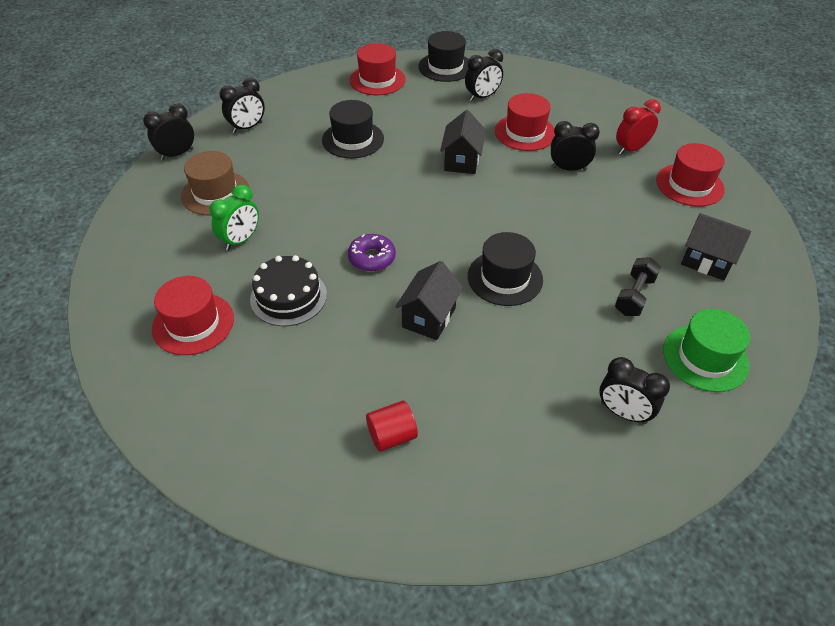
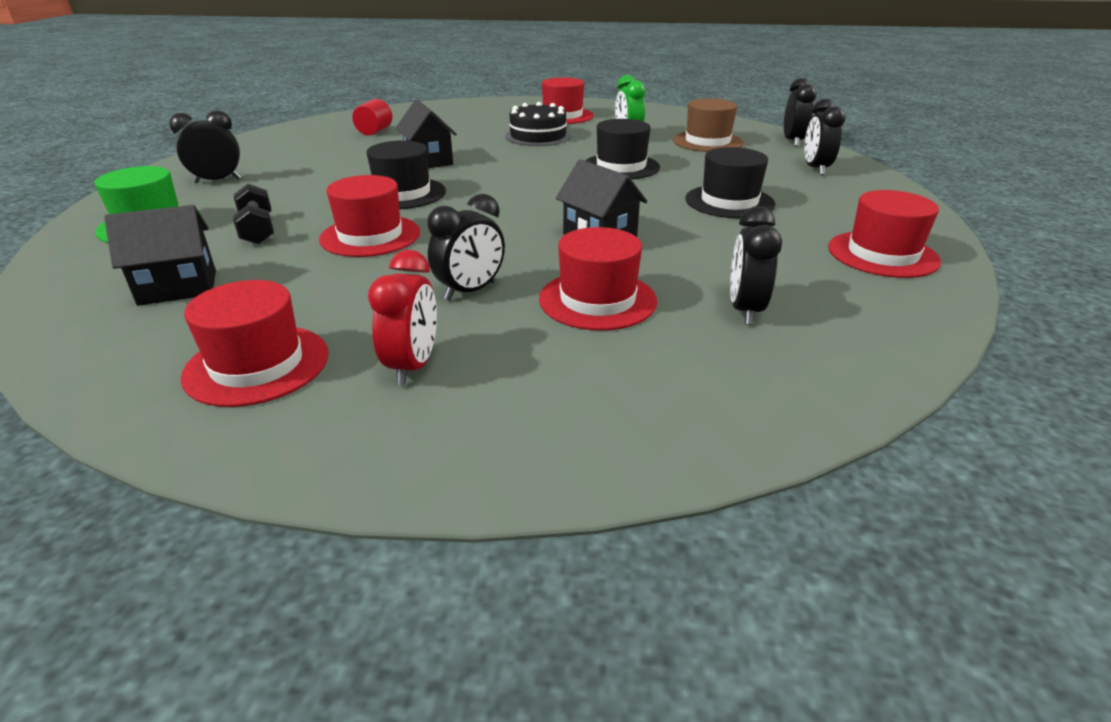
camera: 130 degrees right, 15 degrees down
purple donut [348,234,396,272] -> none
black hat [418,31,469,82] -> black hat moved to [585,119,660,179]
none -> red hat [319,175,420,257]

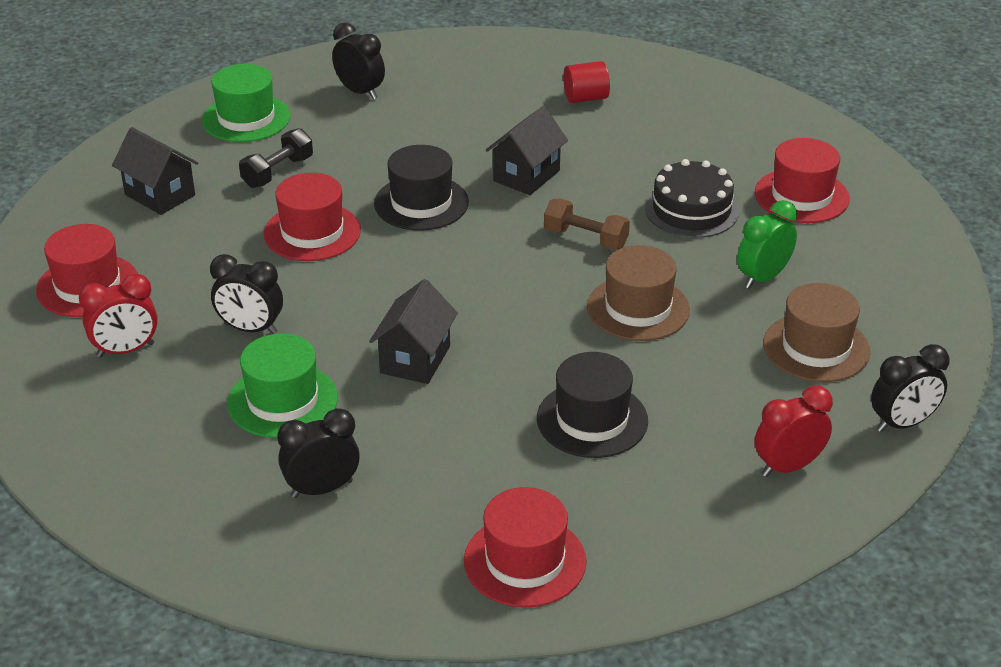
camera: 60 degrees right, 5 degrees up
red hat [539,227,657,331] -> green hat [227,333,338,438]
black hat [585,119,660,179] -> brown hat [587,245,690,341]
black clock [805,99,846,175] -> red clock [755,385,833,477]
none -> brown dumbbell [544,198,630,250]

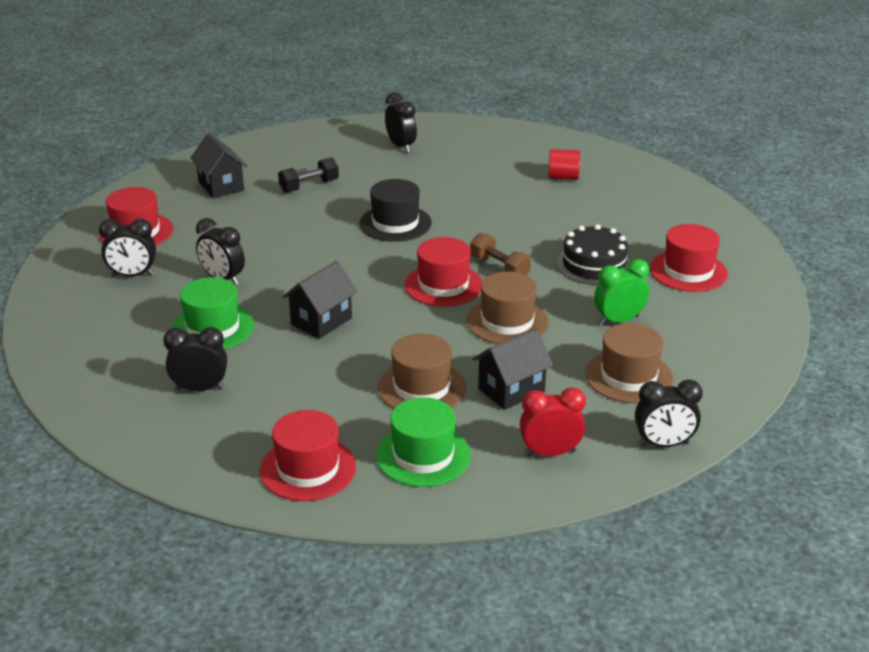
camera: 20 degrees right, 5 degrees down
red clock [79,274,158,357] -> black clock [99,219,156,276]
green hat [202,64,291,142] -> green hat moved to [376,397,471,487]
red hat [264,173,361,261] -> red hat moved to [405,237,482,307]
black house [486,106,568,195] -> black house moved to [473,328,553,410]
black hat [537,352,648,458] -> brown hat [378,334,466,409]

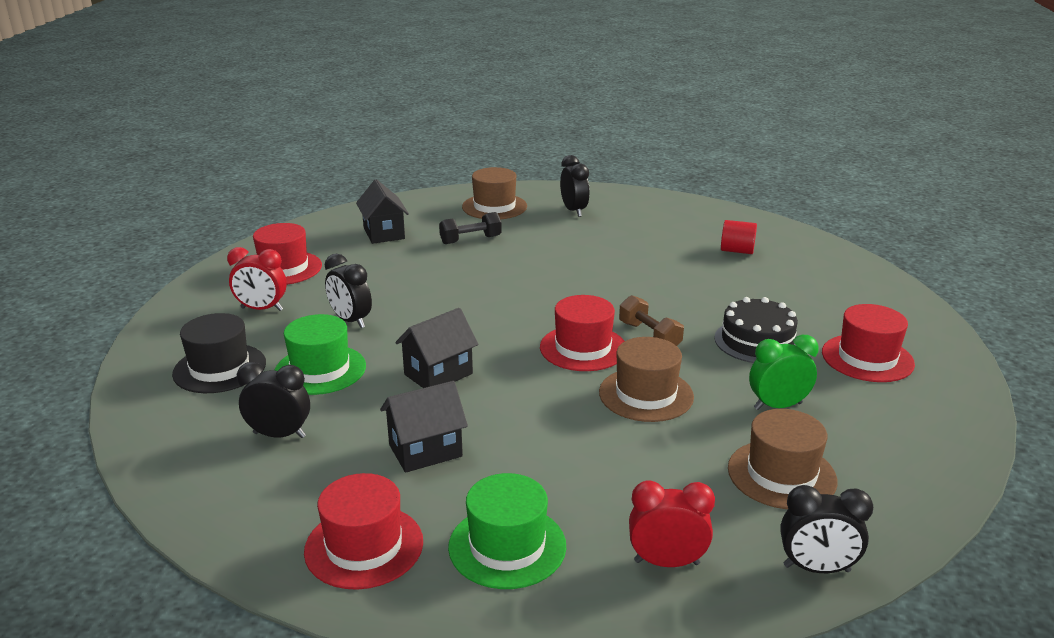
camera: 10 degrees right, 5 degrees down
black clock [99,219,156,276] -> red clock [227,247,287,311]
black hat [359,179,432,242] -> black hat moved to [172,313,266,393]
brown hat [378,334,466,409] -> brown hat moved to [462,167,527,219]
black house [473,328,553,410] -> black house moved to [380,381,468,473]

